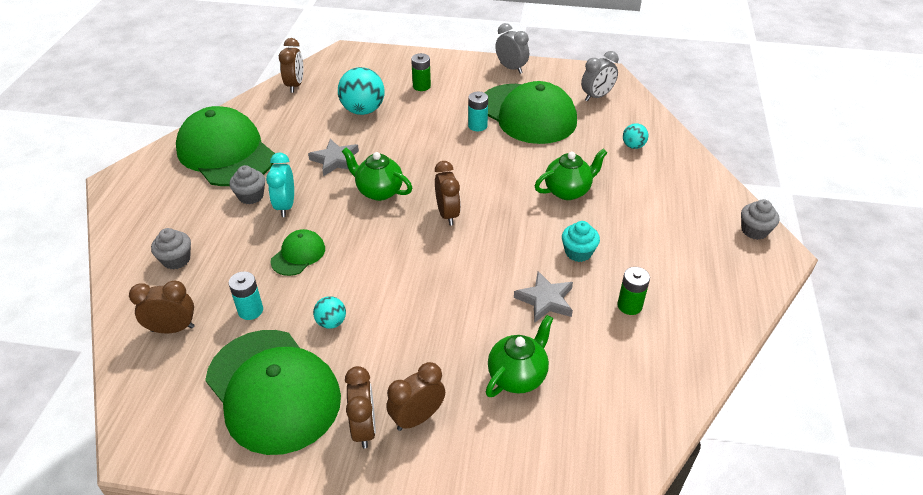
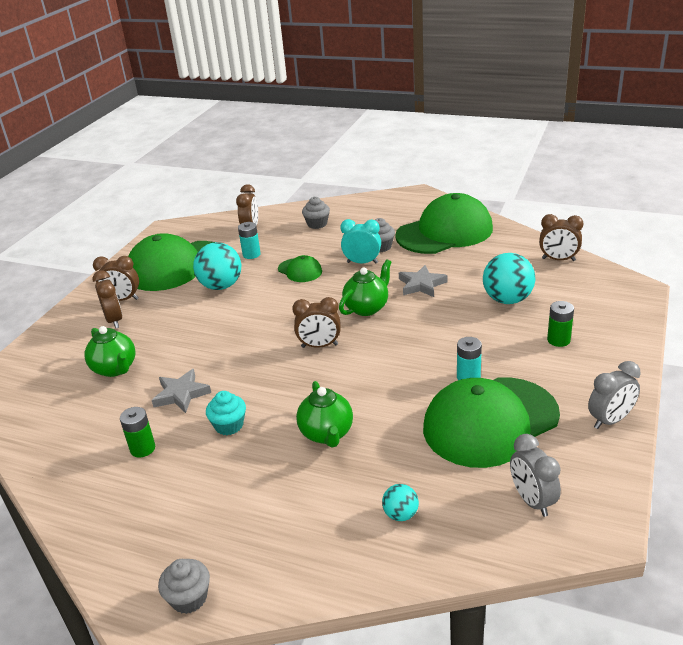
camera: 105 degrees right, 10 degrees down
turquoise ball [313,296,346,329] -> turquoise ball [193,242,241,290], size x1.94

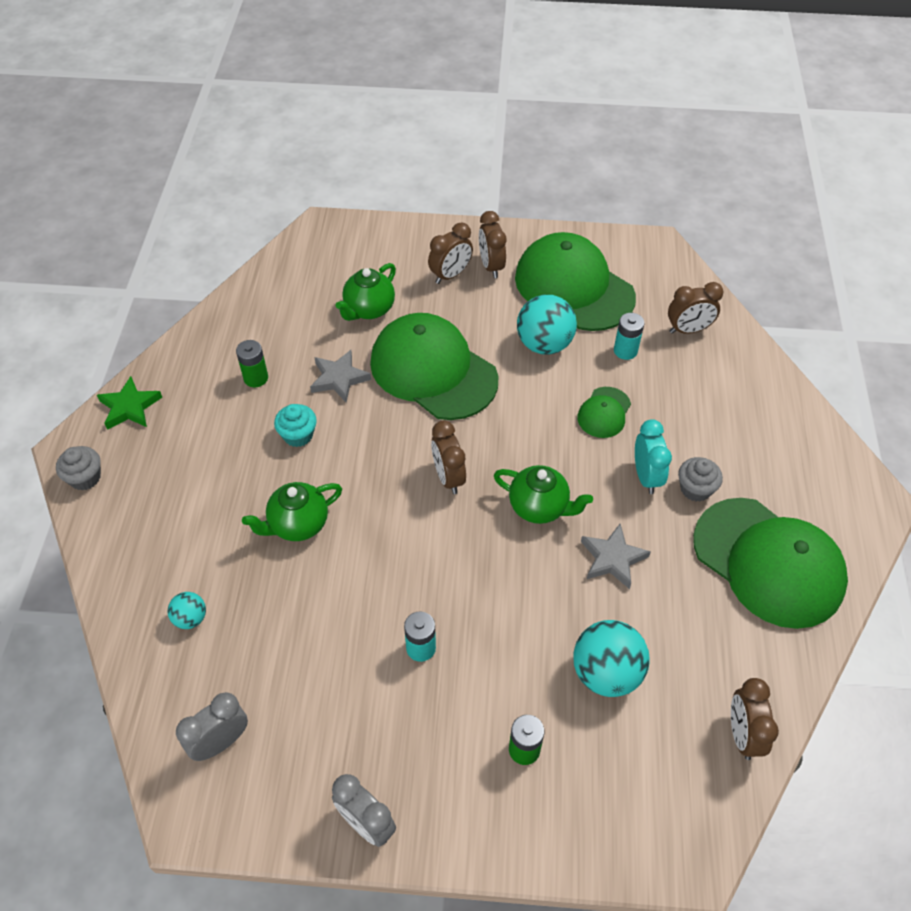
camera: 70 degrees right, 20 degrees up
grey cupcake [302,196,330,229] -> none
green cap [423,377,560,468] -> green cap moved to [370,313,498,420]
none -> green star [97,376,163,430]

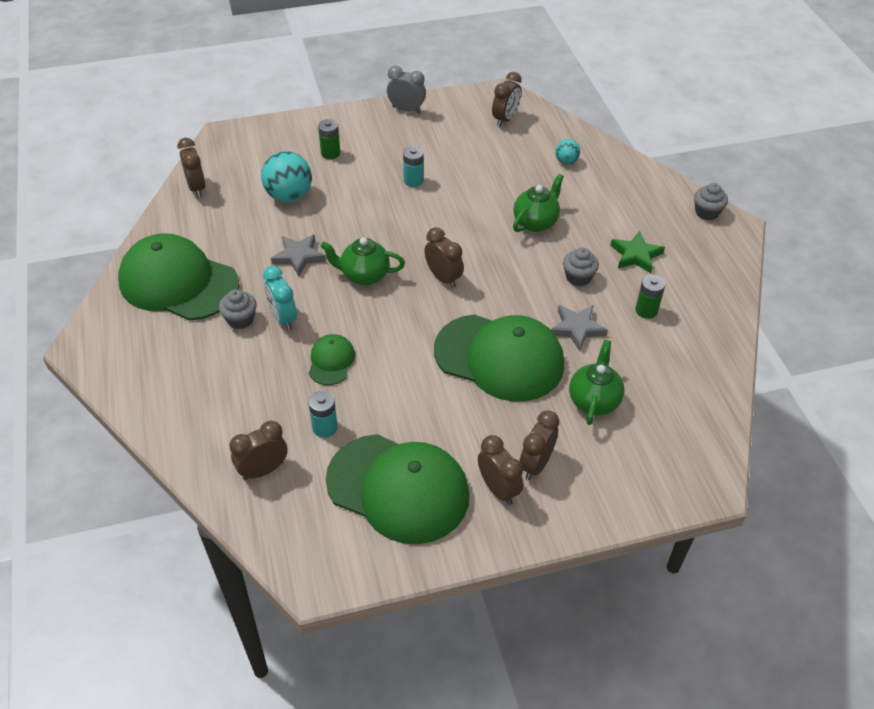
camera: 160 degrees right, 5 degrees down
green star [97,376,163,430] -> green star moved to [610,231,665,273]
grey clock [176,692,248,761] -> brown clock [492,72,522,127]
turquoise cupcake [274,404,317,447] -> grey cupcake [563,247,599,286]
turquoise ball [517,295,577,355] -> none

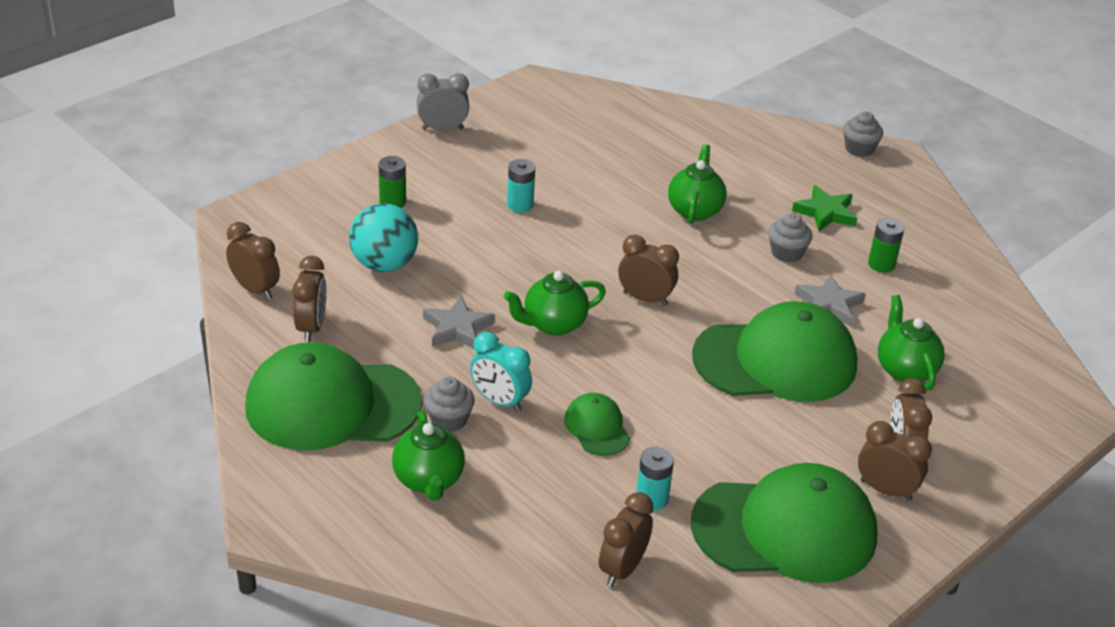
camera: 30 degrees left, 10 degrees down
brown clock [492,72,522,127] -> brown clock moved to [292,256,326,342]
turquoise ball [556,139,580,164] -> none
none -> green teapot [392,410,465,501]

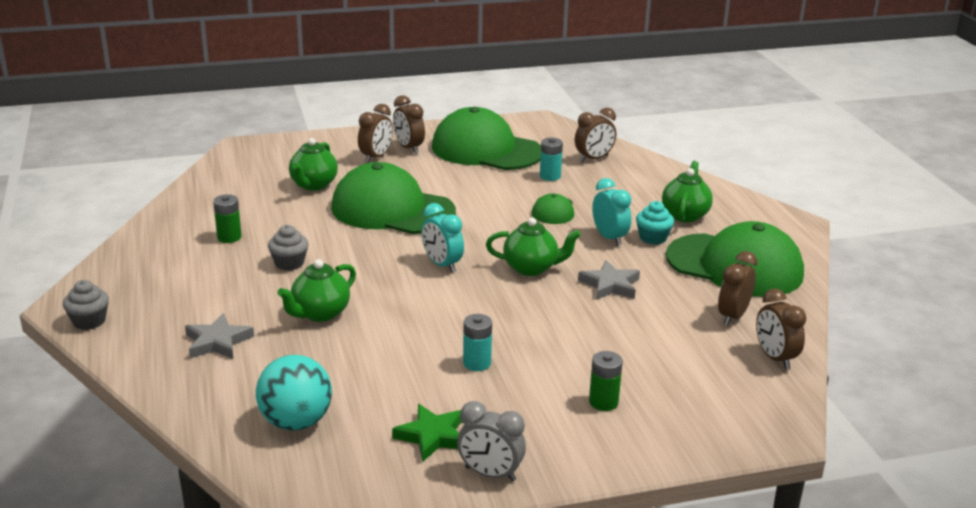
camera: 150 degrees left, 10 degrees down
turquoise ball [349,203,418,272] -> turquoise ball moved to [256,355,332,431]
grey cupcake [424,377,475,432] -> turquoise cupcake [636,201,674,245]
brown clock [618,235,679,306] -> turquoise clock [421,203,464,273]
green star [792,185,857,231] -> green star moved to [392,404,462,462]
grey star [795,274,866,327] -> grey star moved to [185,313,254,359]

